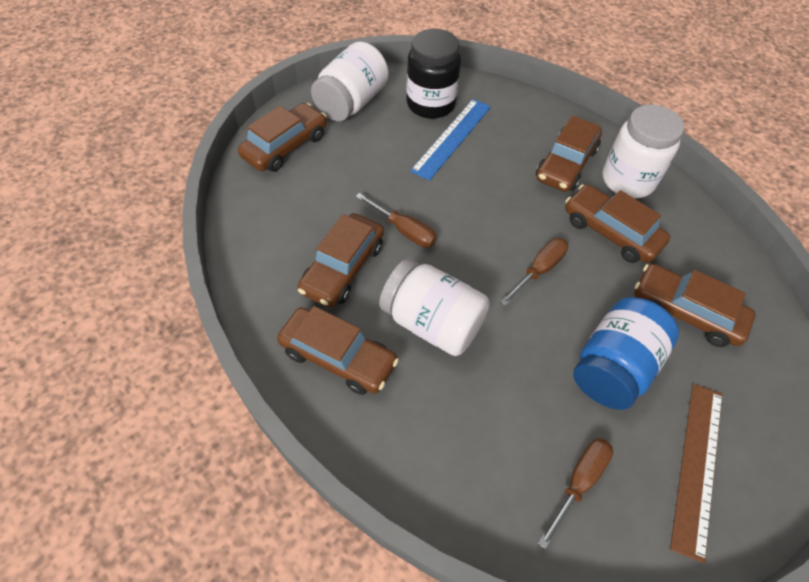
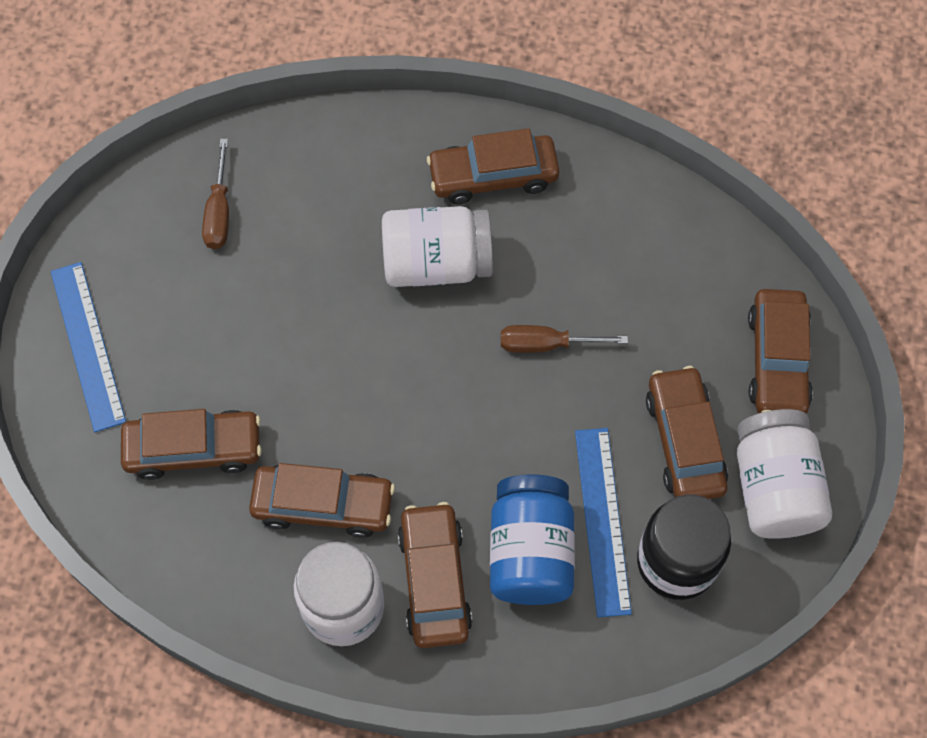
camera: 145 degrees right, 10 degrees up
brown car [298,213,384,308] -> brown car moved to [646,366,728,499]
brown screwdriver [500,238,568,306] -> none
blue jar [573,297,679,410] -> blue jar moved to [490,474,575,605]
brown ruler [670,384,722,563] -> none
none -> blue ruler [51,262,126,432]

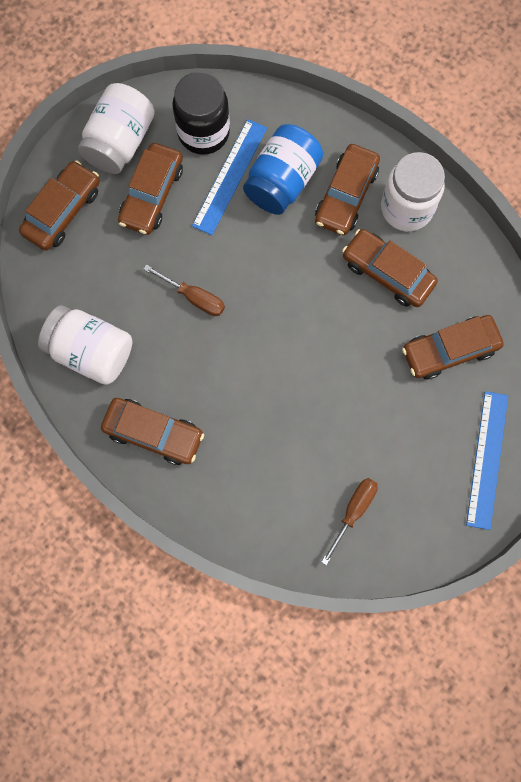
camera: 150 degrees left, 10 degrees up
brown car [121,409,262,480] -> brown car turned 45 degrees counterclockwise [402,315,504,380]
white jar [382,206,493,287] -> white jar moved to [38,305,132,385]

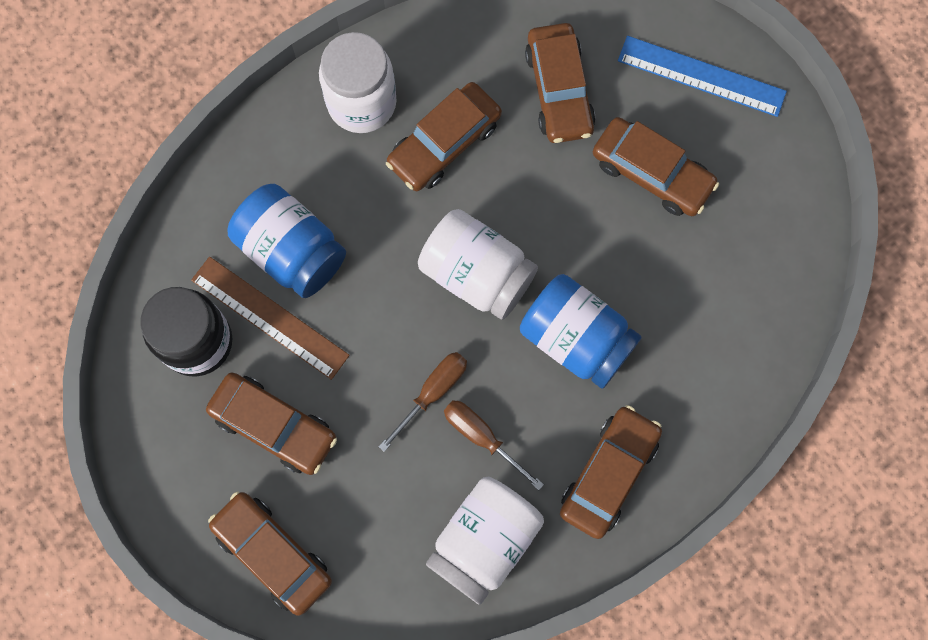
camera: 80 degrees left, 0 degrees up
white jar [78,83,155,174] -> white jar moved to [418,209,538,320]
blue ruler [192,119,267,235] -> brown ruler [191,257,350,380]
brown car [315,144,380,235] -> brown car moved to [593,117,719,216]
brown screwdriver [321,478,378,565] -> brown screwdriver moved to [444,400,544,490]
none -> blue jar [520,274,642,389]

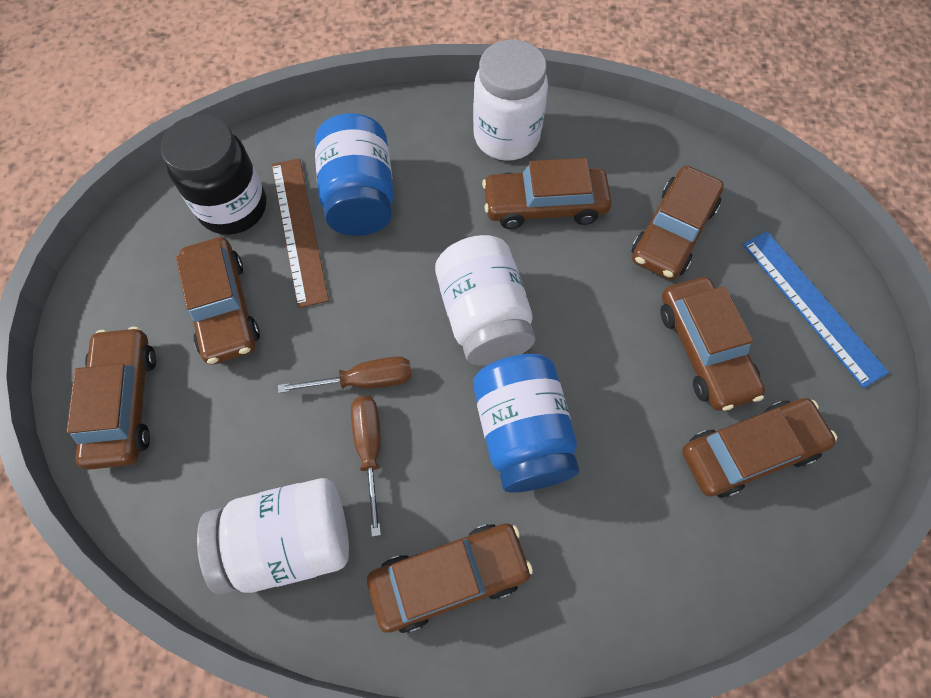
camera: 40 degrees right, 10 degrees down
none -> brown car [682,398,837,498]

